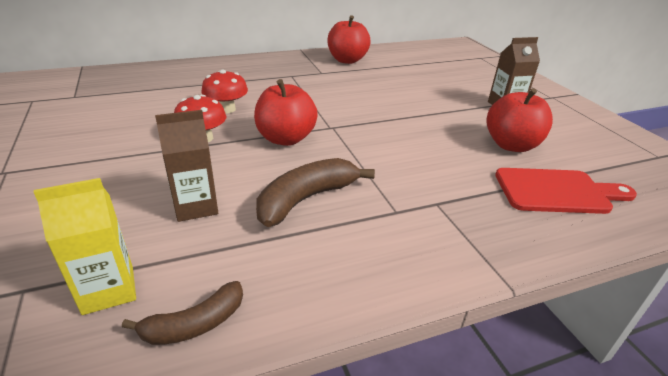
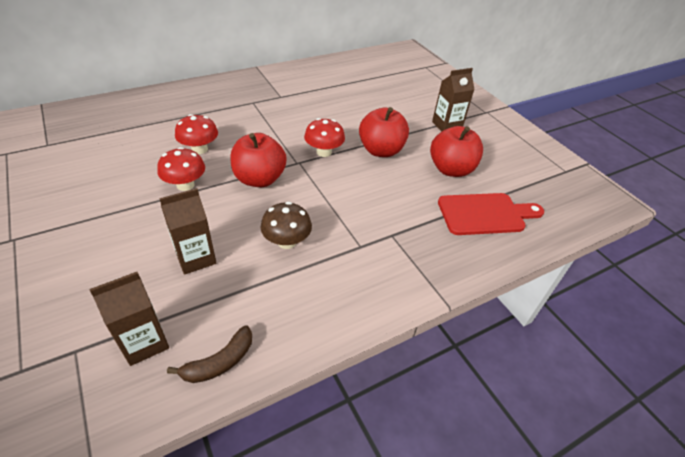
camera: 10 degrees left, 10 degrees up
yellow carton [34,178,136,315] -> brown carton [89,272,169,366]
brown banana [256,158,375,227] -> brown mushroom [260,202,312,249]
red apple [327,15,370,64] -> red apple moved to [359,107,409,157]
none -> red mushroom [304,118,345,157]

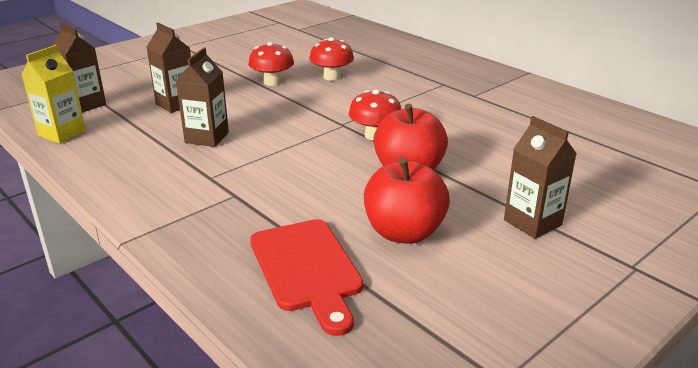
camera: 80 degrees right, 15 degrees down
brown banana [167,325,252,383] -> yellow carton [22,45,86,143]
red apple [231,133,287,187] -> none
brown mushroom [260,202,312,249] -> brown carton [176,48,229,147]

